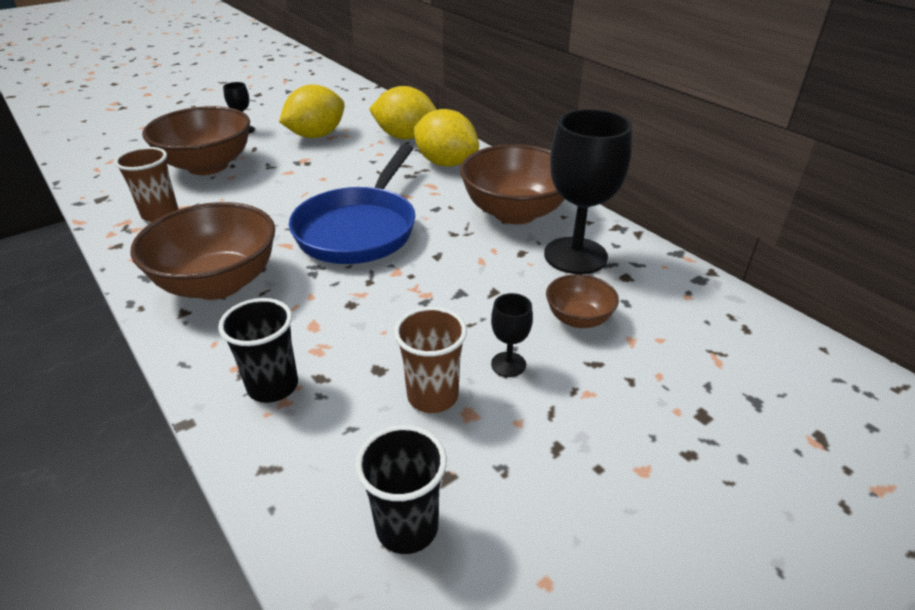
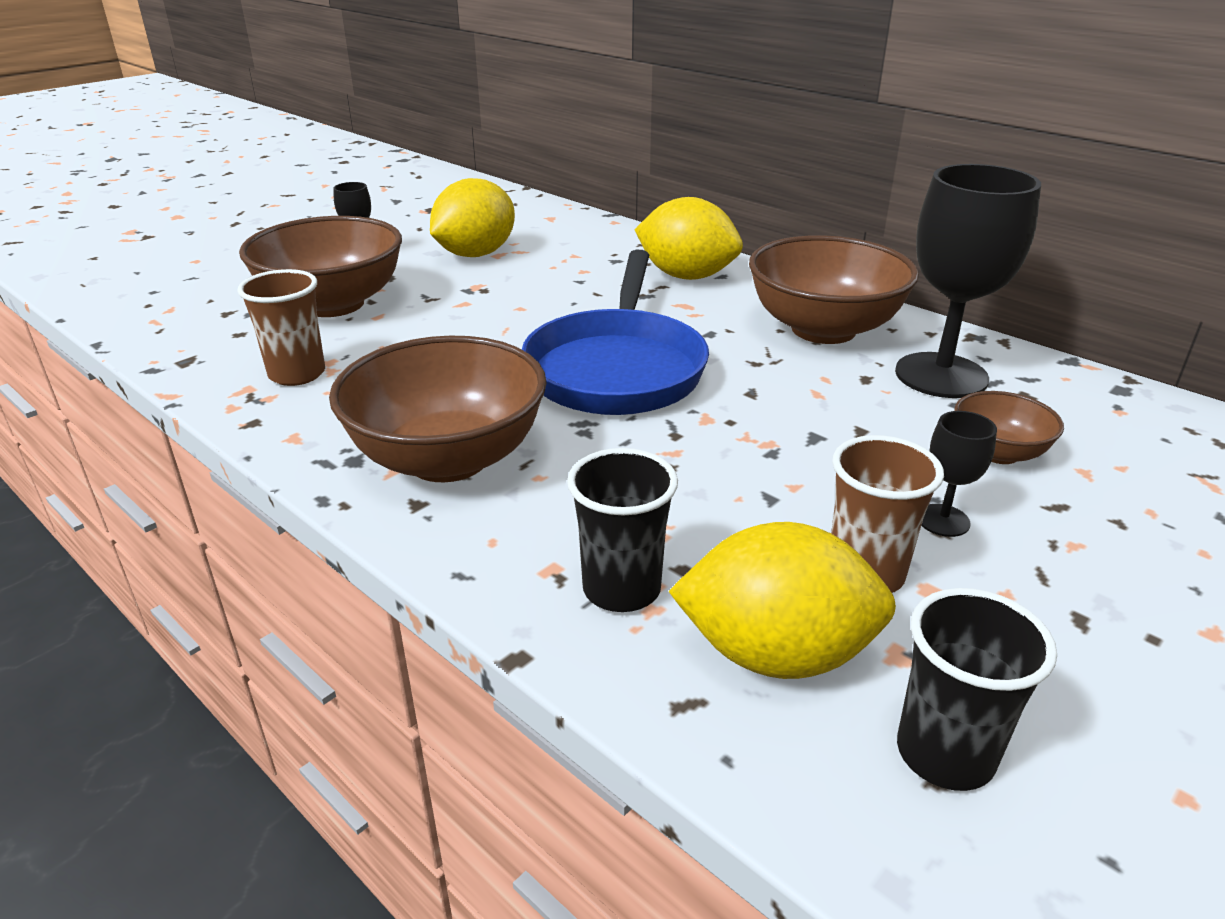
camera: 10 degrees left, 5 degrees down
yellow lemon [369,86,437,139] -> yellow lemon moved to [668,522,896,679]

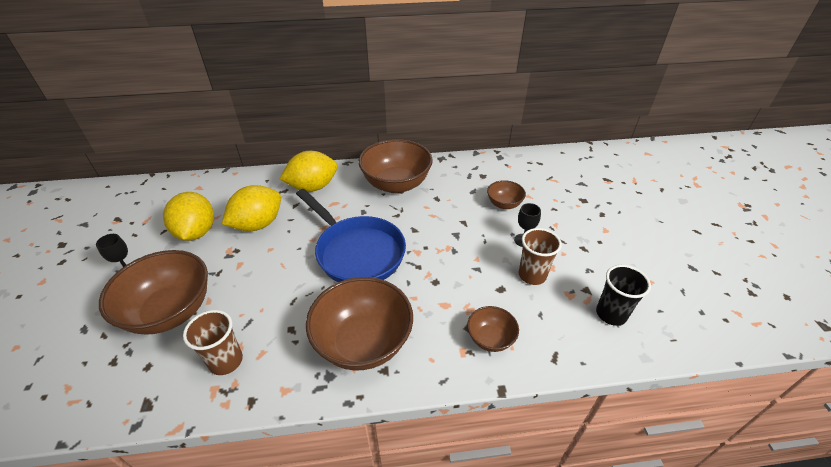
camera: 50 degrees left, 10 degrees up
black cup [567,448,678,612] -> brown bowl [467,306,519,352]
yellow lemon [668,522,896,679] -> yellow lemon moved to [222,185,281,232]
black goblet [895,164,1041,398] -> none

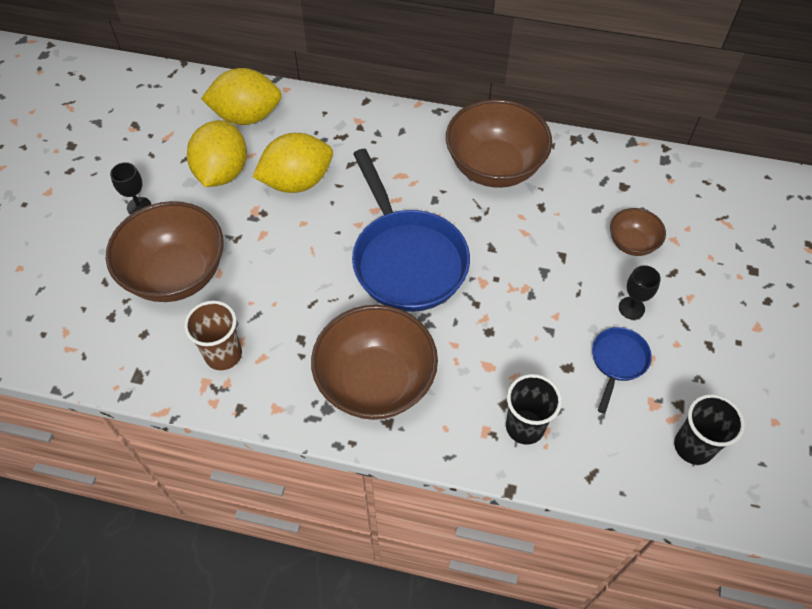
camera: 20 degrees right, 15 degrees up
yellow lemon [280,151,338,192] -> yellow lemon moved to [201,68,282,125]
brown bowl [467,306,519,352] -> black cup [506,374,562,445]
brown cup [519,228,562,285] -> blue pan [592,327,652,414]

